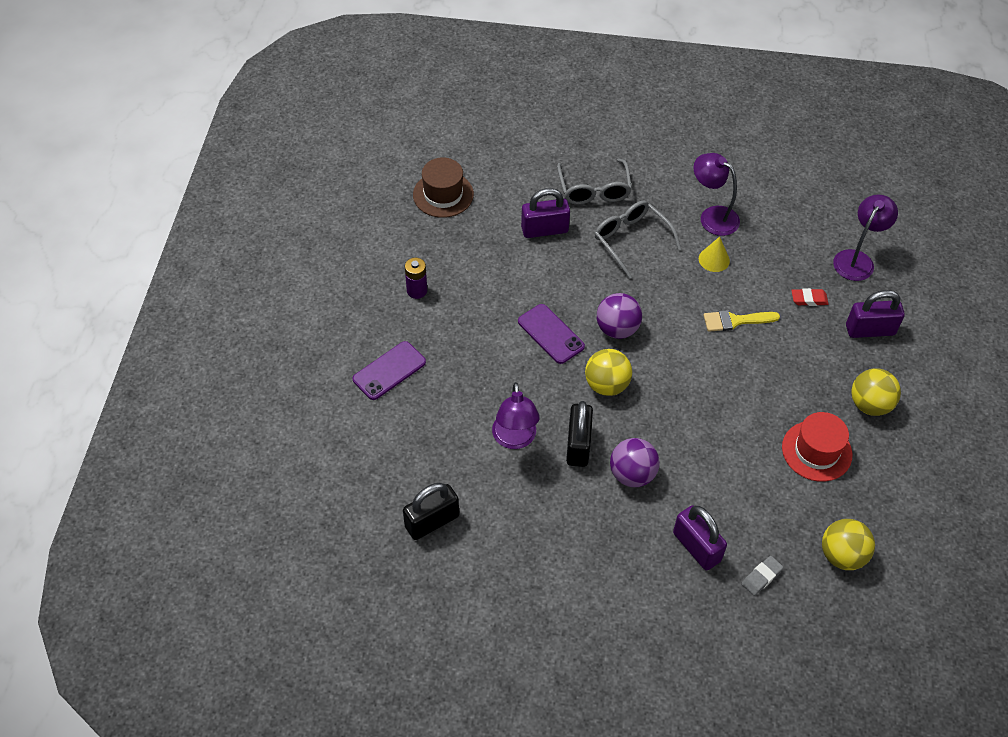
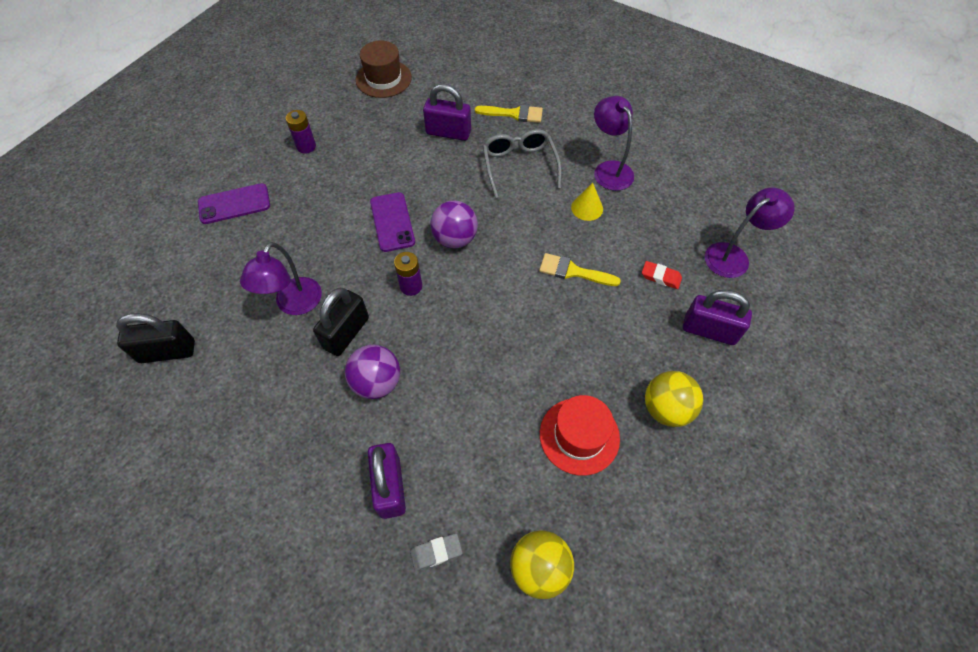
camera: 25 degrees right, 5 degrees up
grey glasses [557,158,632,205] -> yellow brush [475,105,543,123]
yellow ball [585,349,632,396] -> purple battery [394,252,422,296]

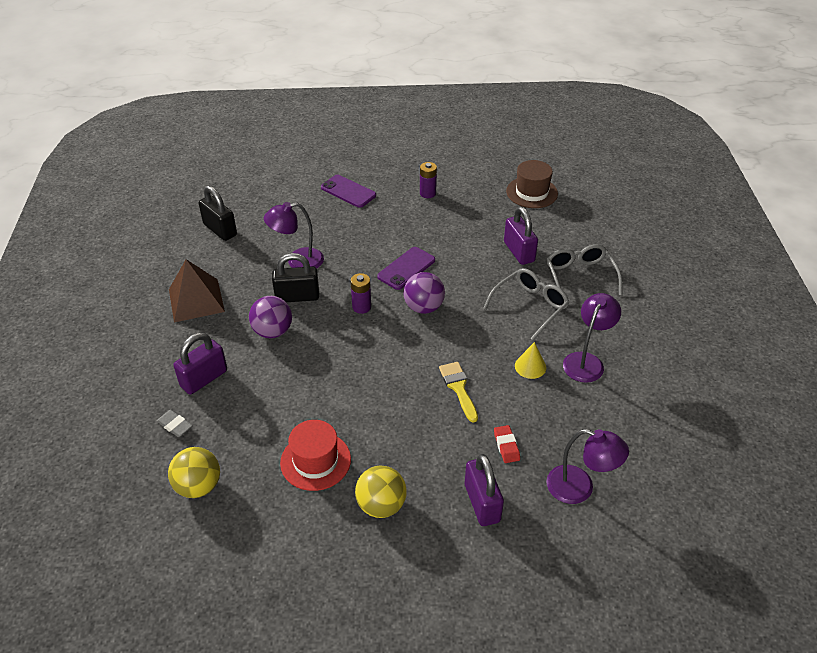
camera: 55 degrees right, 15 degrees down
yellow brush [475,105,543,123] -> grey glasses [547,244,622,295]
none -> brown pyramid [169,259,225,323]

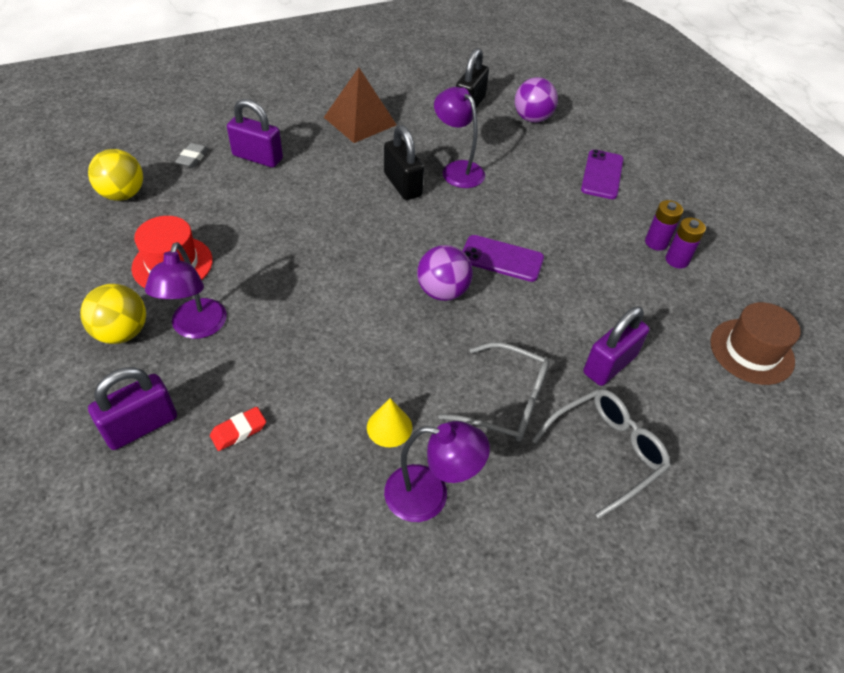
camera: 65 degrees right, 5 degrees up
purple ball [249,296,292,338] -> purple ball moved to [515,77,558,123]
purple battery [351,273,371,314] -> purple battery moved to [666,218,706,269]
yellow brush [439,362,478,423] -> none
purple lamp [546,429,629,504] -> purple lamp moved to [145,242,227,339]

